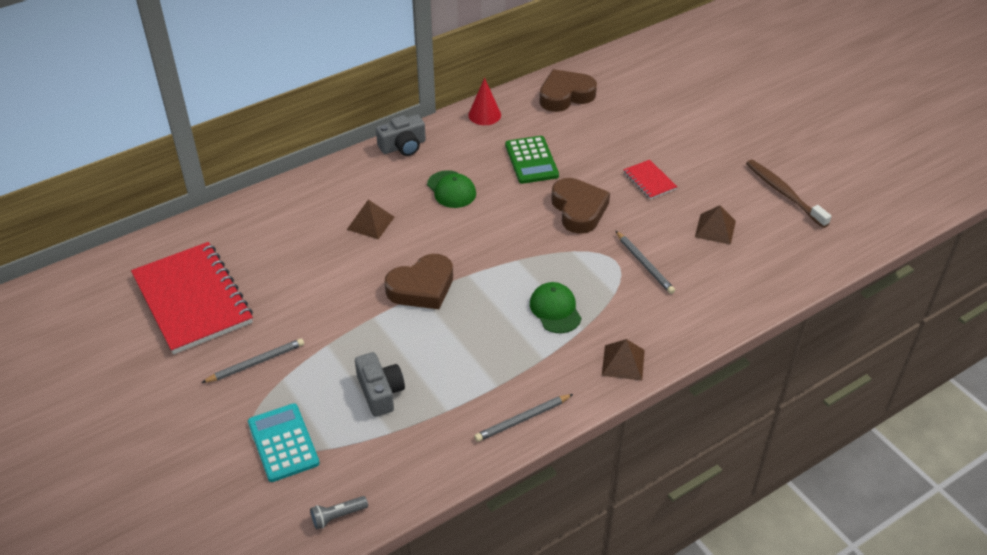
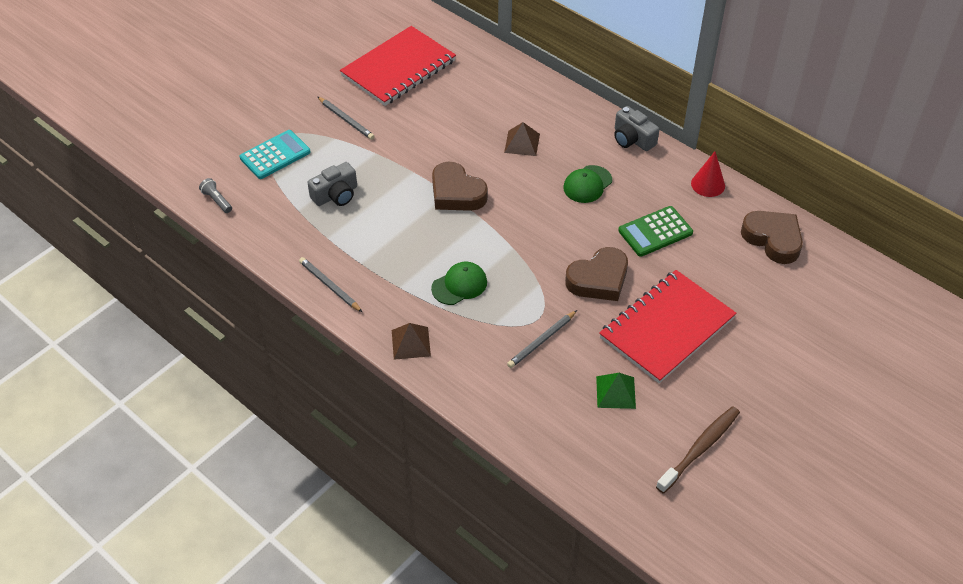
camera: 75 degrees right, 5 degrees up
red notebook [623,160,677,200] -> red notebook [599,270,737,383], size x2.29
brown pyramid [695,206,736,245] -> green pyramid [596,373,636,409]

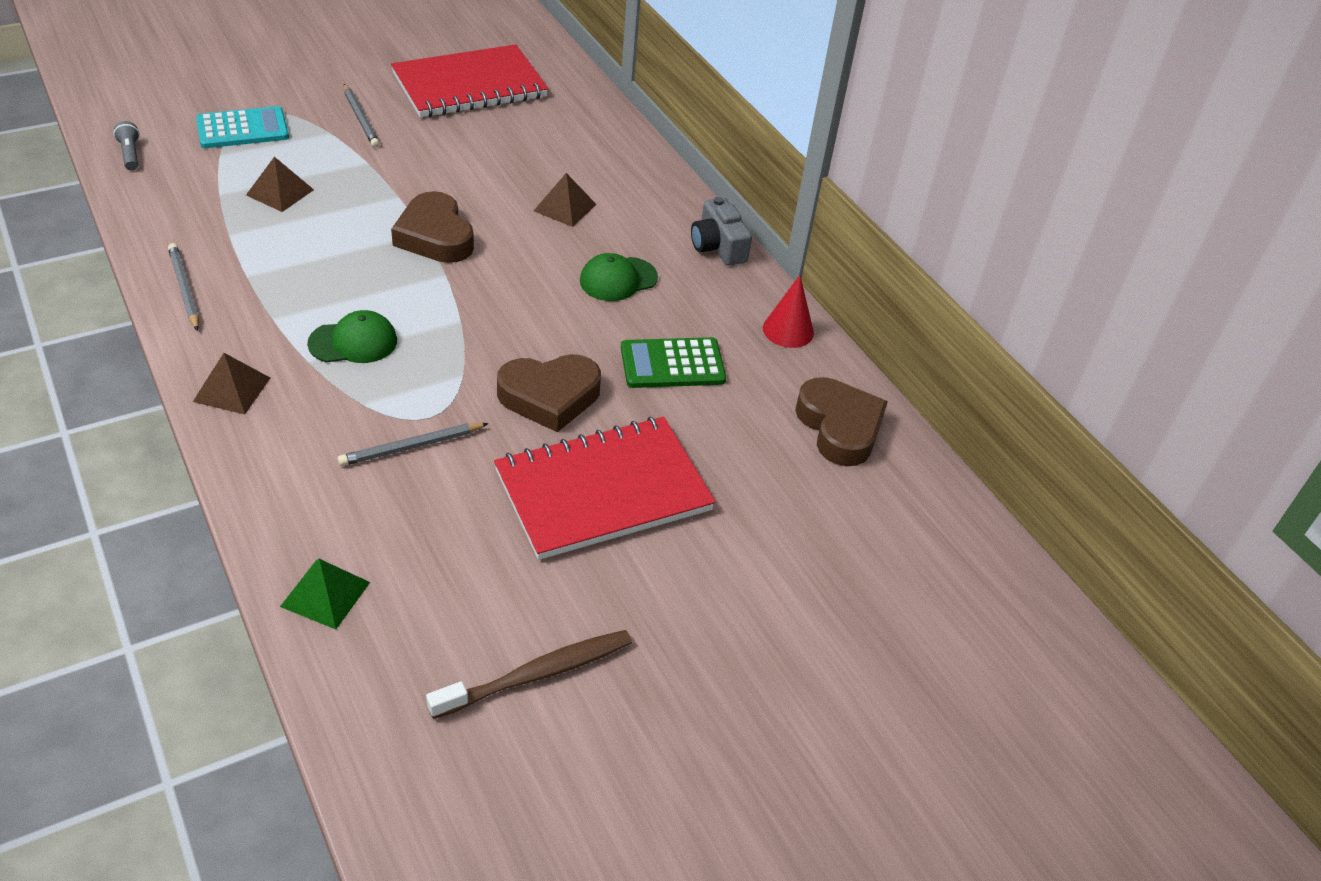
camera: 15 degrees right, 5 degrees down
grey camera [308,162,357,206] -> brown pyramid [246,157,314,212]
green pyramid [596,373,636,409] -> green pyramid moved to [280,559,370,629]

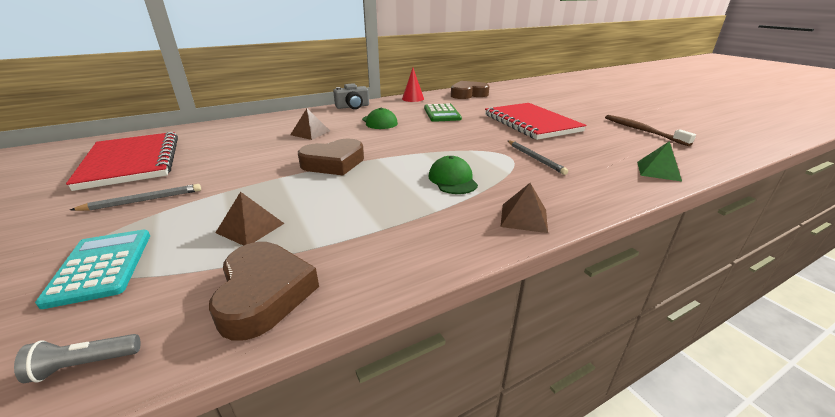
camera: 85 degrees left, 15 degrees down
grey pencil [168,243,199,331] -> none
brown heart [497,354,601,432] -> brown heart moved to [209,242,319,341]

